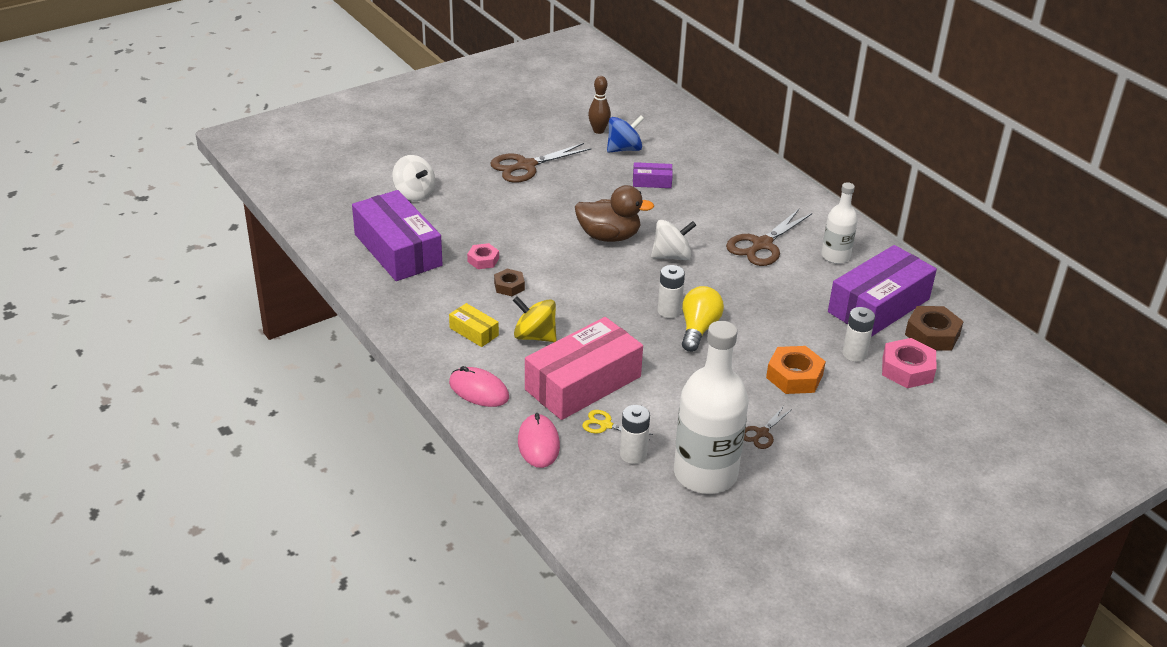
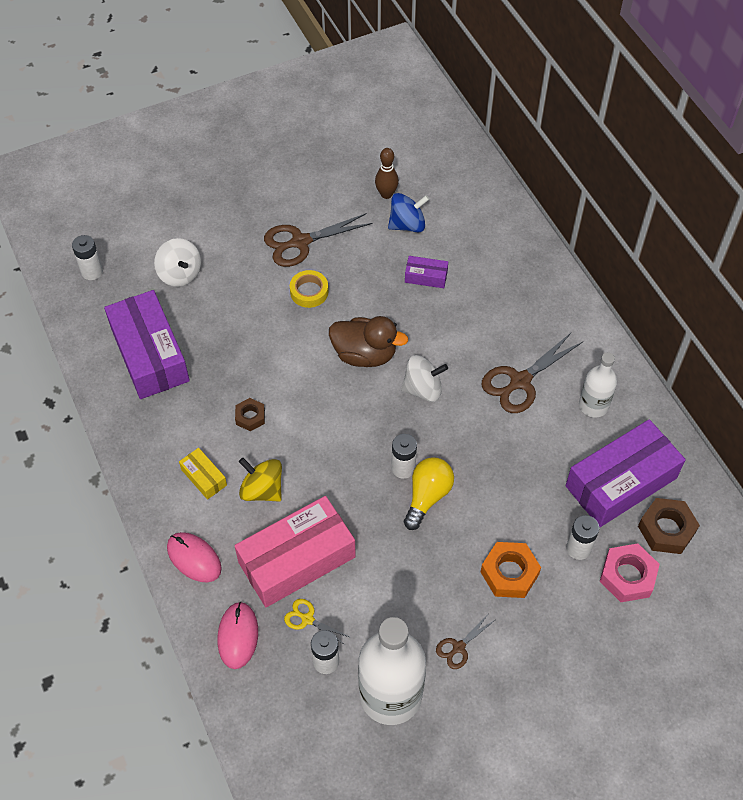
camera: 10 degrees right, 20 degrees up
pink nut [467,243,499,269] -> none
none -> white battery [72,235,103,280]
none -> yellow tape [290,270,328,308]

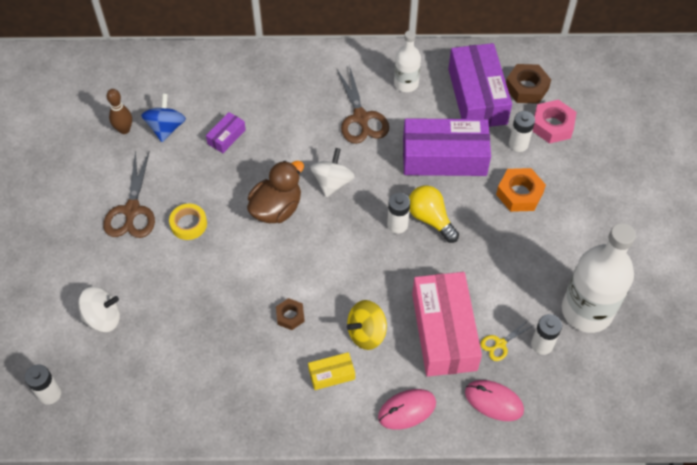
camera: 65 degrees left, 0 degrees up
purple box [104,290,190,399] -> purple box moved to [403,118,491,176]
brown scissors [436,616,495,669] -> none

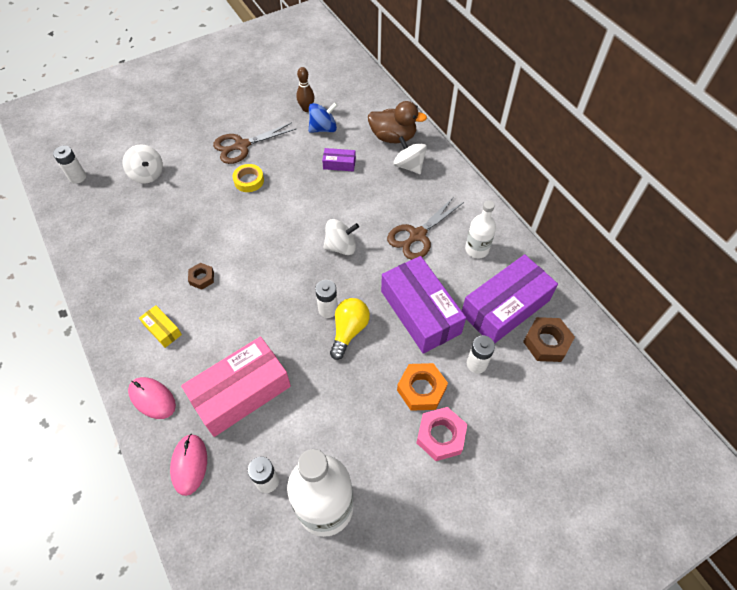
camera: 60 degrees right, 0 degrees up
brown duck [247,161,304,223] -> brown duck moved to [368,101,427,143]
yellow spinning top [347,300,387,350] -> none
yellow scissors [480,319,534,361] -> none
pink nut [532,100,577,144] -> pink nut moved to [416,407,467,461]
none -> white spinning top [393,136,427,174]

